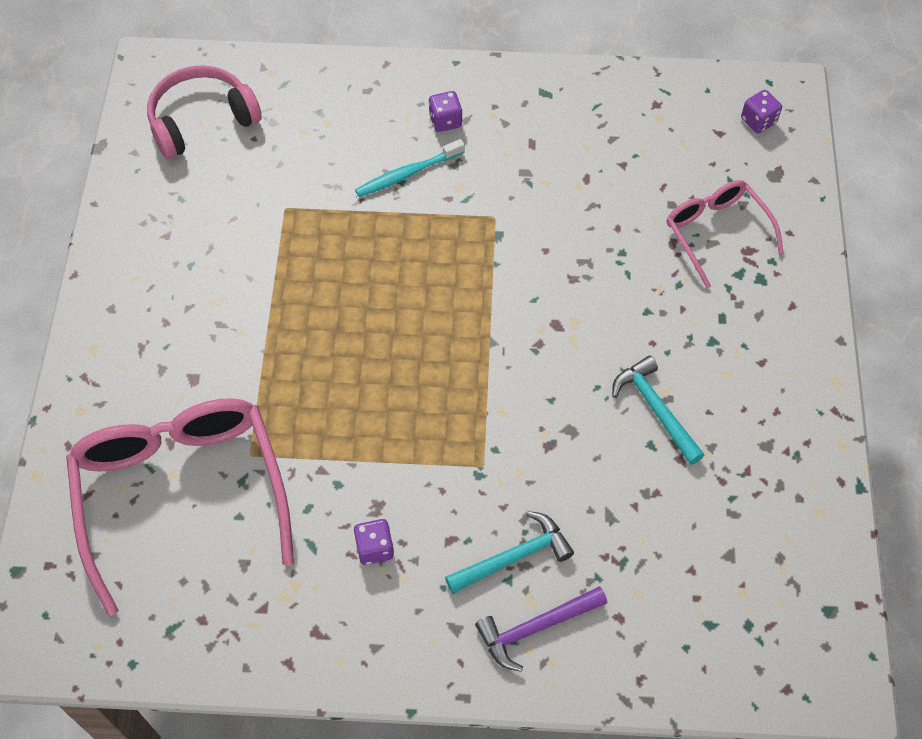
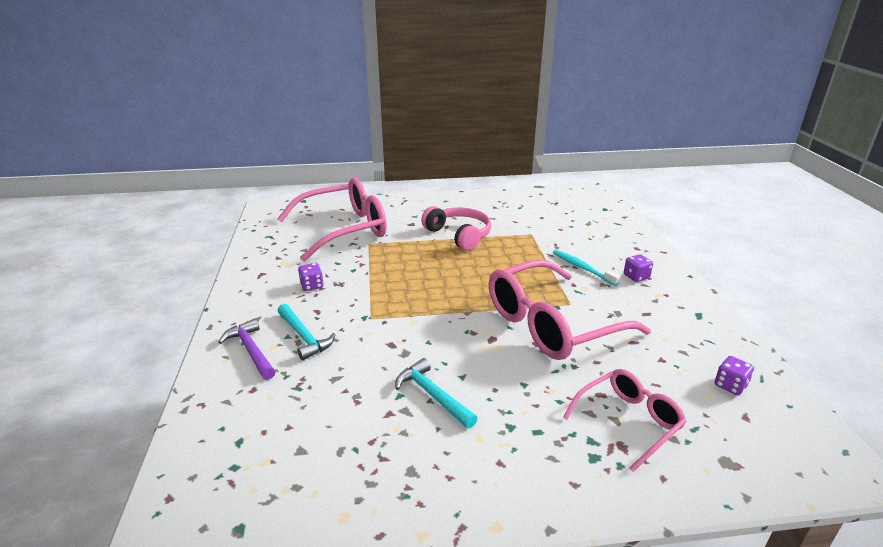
camera: 80 degrees right, 30 degrees down
pink headphones [147,65,262,159] -> pink headphones moved to [421,206,491,251]
turquoise hammer [612,355,704,465] -> turquoise hammer turned 90 degrees counterclockwise [395,358,478,429]
purple dice [741,90,782,133] -> purple dice moved to [715,356,754,396]
none -> pink glasses [489,260,651,360]

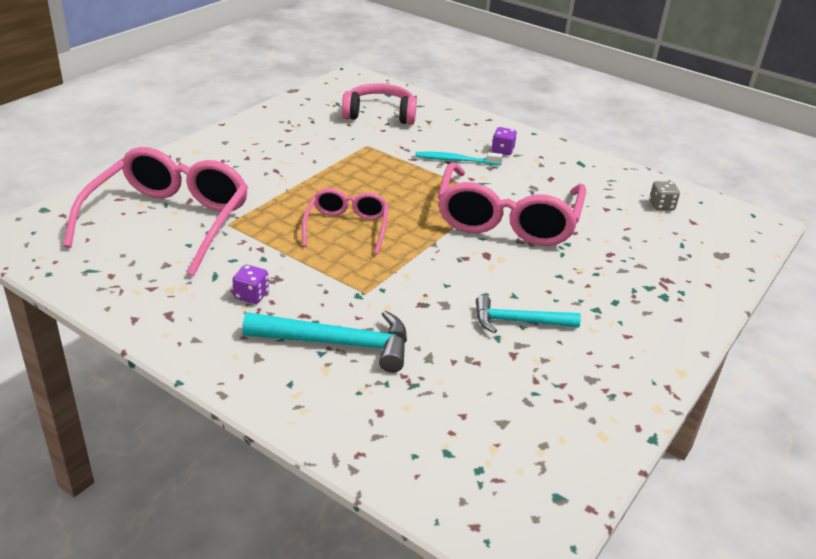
camera: 50 degrees left, 5 degrees up
purple hammer [218,318,276,380] -> none
turquoise hammer [278,304,336,360] -> turquoise hammer [242,310,407,373], size x1.50
pink headphones [421,206,491,251] -> pink headphones moved to [342,83,417,125]
pink glasses [563,369,686,472] -> pink glasses moved to [302,188,389,254]
purple dice [715,356,754,396] -> grey dice [649,181,680,210]

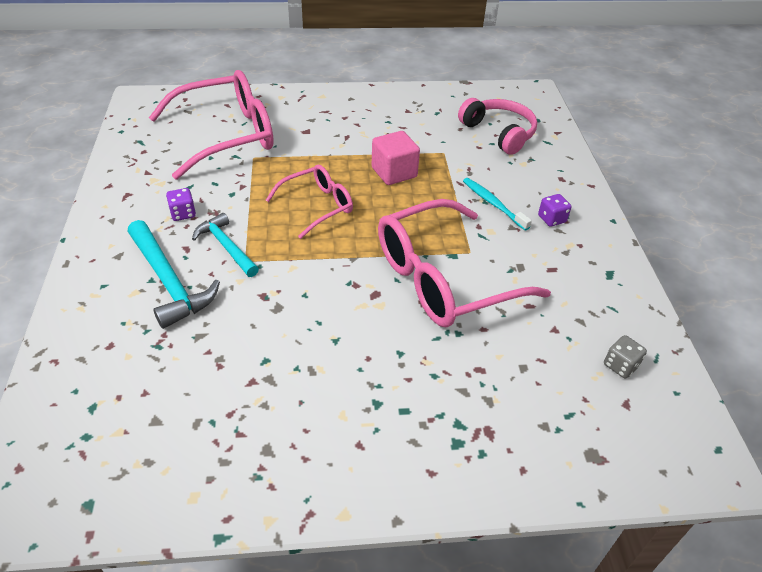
camera: 50 degrees right, 10 degrees up
turquoise hammer [476,295,581,333] -> turquoise hammer moved to [192,213,259,277]
none -> pink cube [372,131,420,185]

